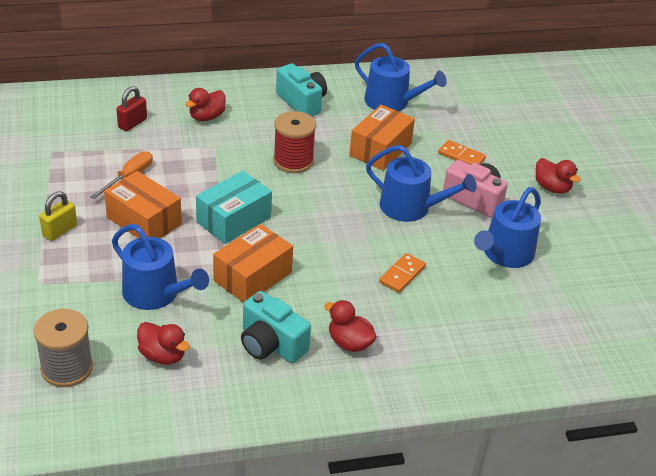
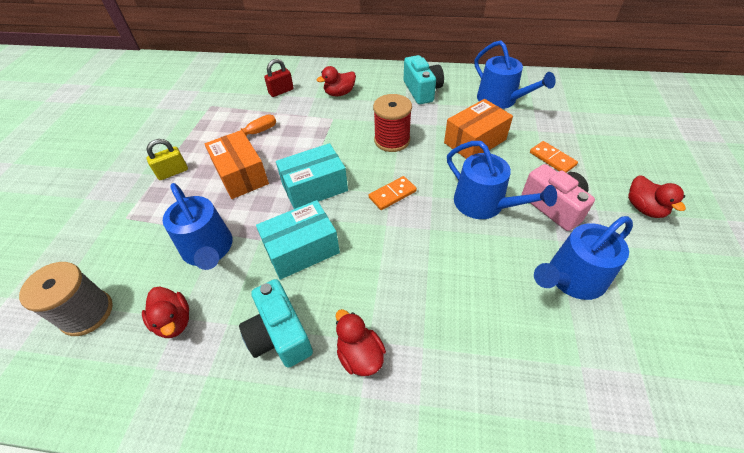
camera: 25 degrees right, 10 degrees up
orange box [213,224,293,303] -> turquoise box [256,200,340,280]
orange domino [379,253,426,293] -> orange domino moved to [369,176,417,210]

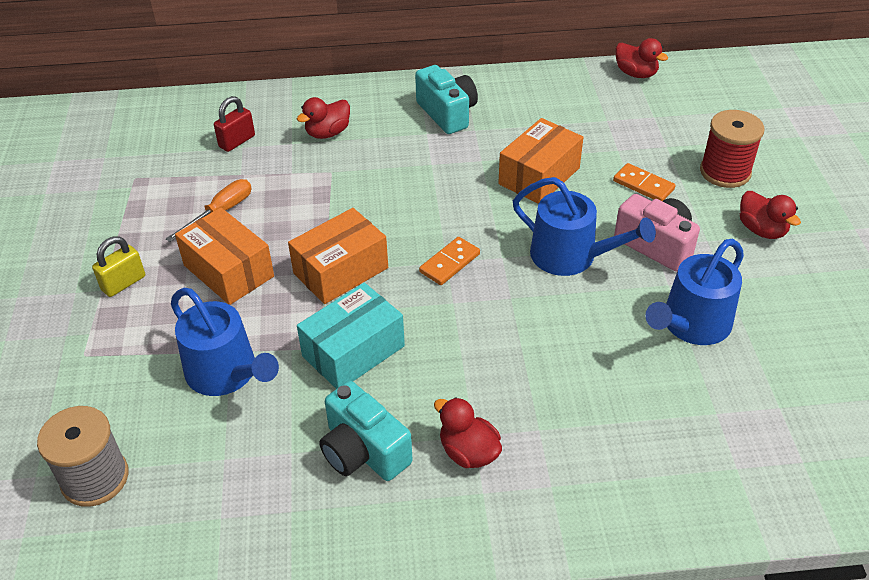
camera: 15 degrees left, 5 degrees down
red duck [142,287,189,338] -> red duck moved to [615,38,668,78]
turquoise box [276,143,348,209] -> orange box [288,208,388,304]
red spool [373,94,412,152] -> red spool moved to [700,110,765,188]
blue watering can [474,41,556,109] -> none

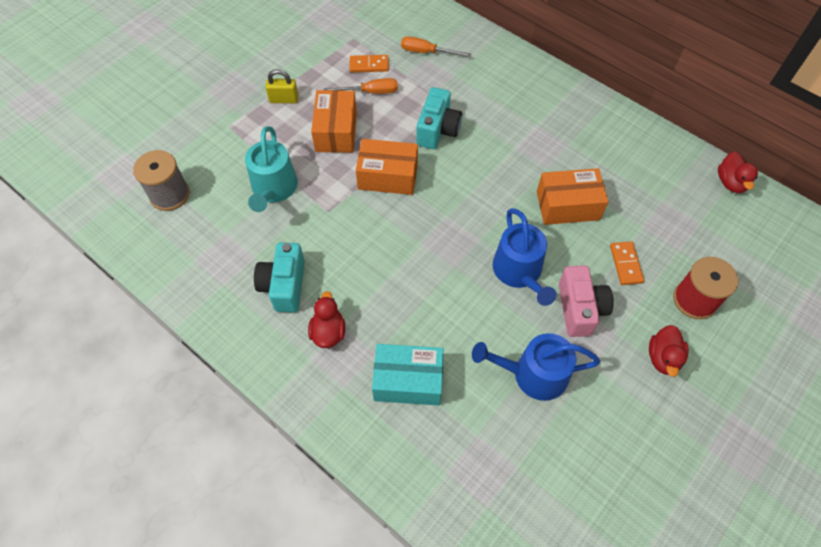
camera: 45 degrees right, 15 degrees up
blue watering can [171,288,279,396] -> turquoise watering can [245,126,298,212]
red padlock [214,96,255,152] -> orange screwdriver [401,36,471,57]
red duck [297,97,350,139] -> none
turquoise box [297,283,405,389] -> turquoise box moved to [372,344,444,406]
turquoise camera [415,65,478,134] -> turquoise camera moved to [416,87,462,149]
orange domino [419,237,480,285] -> orange domino moved to [350,55,389,73]

